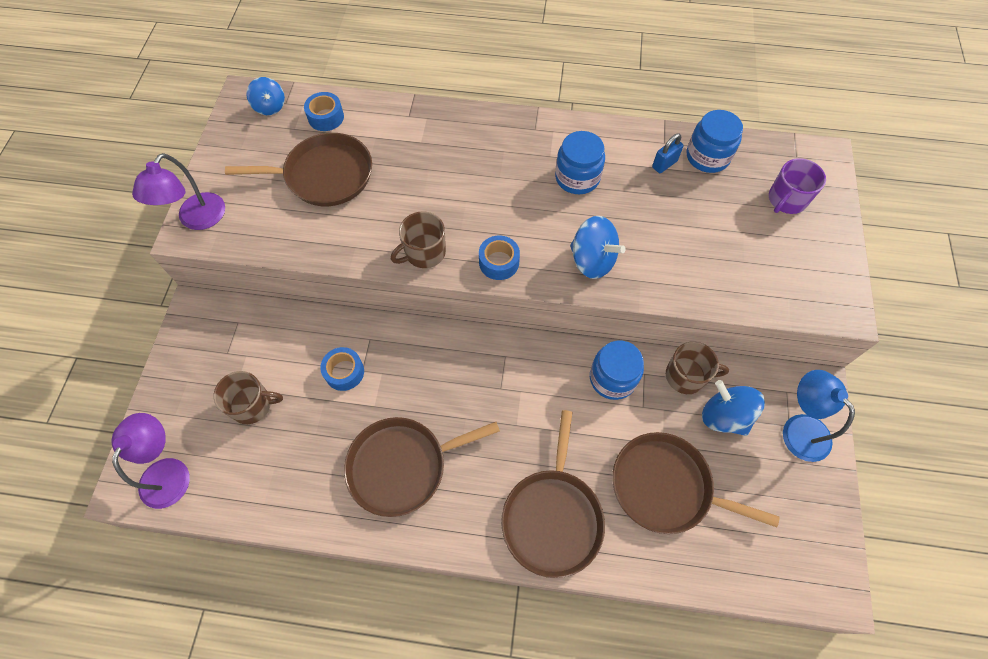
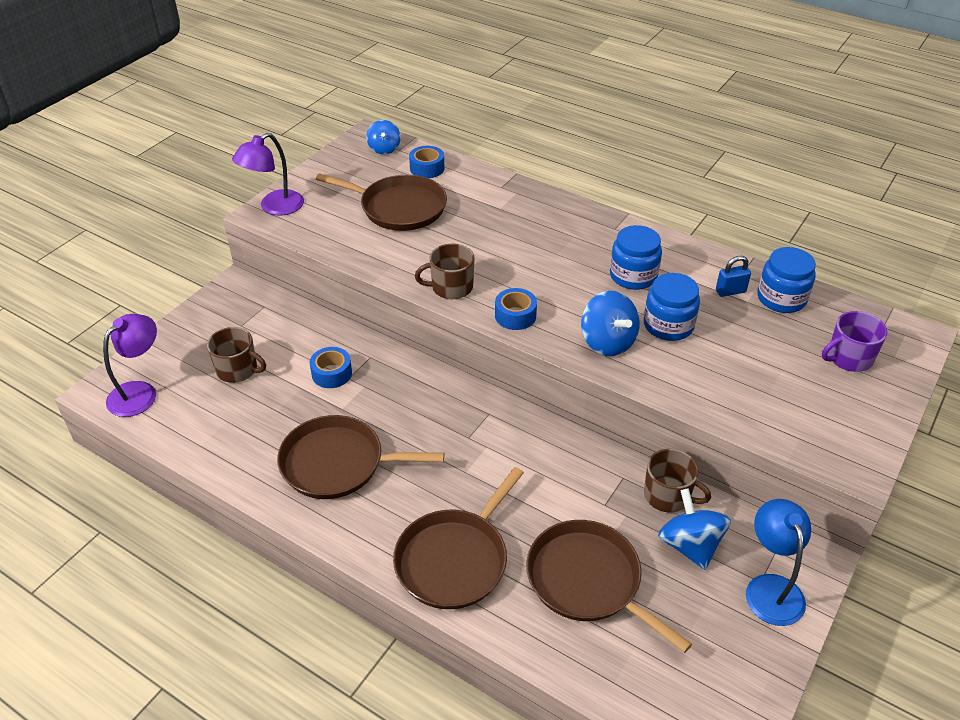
camera: 25 degrees right, 20 degrees down
blue jar [590,341,644,400] -> blue jar moved to [644,273,700,341]

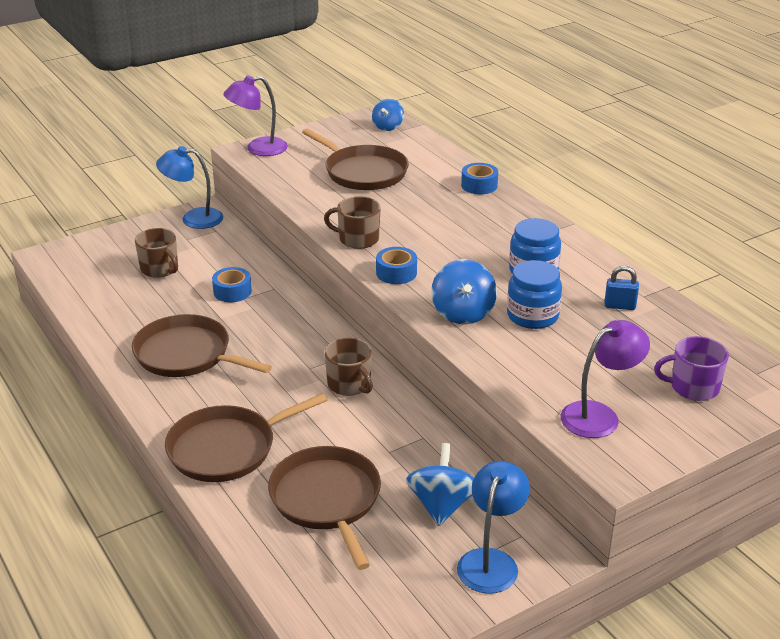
camera: 25 degrees right, 10 degrees down
purple lamp [103,314,157,417] -> purple lamp moved to [561,320,650,438]
blue tape [409,146,445,178] -> blue tape moved to [461,163,498,194]
brown mug [644,449,711,513] -> brown mug moved to [325,338,373,396]
blue jar [757,247,816,313] -> none
none -> blue lamp [156,146,223,229]

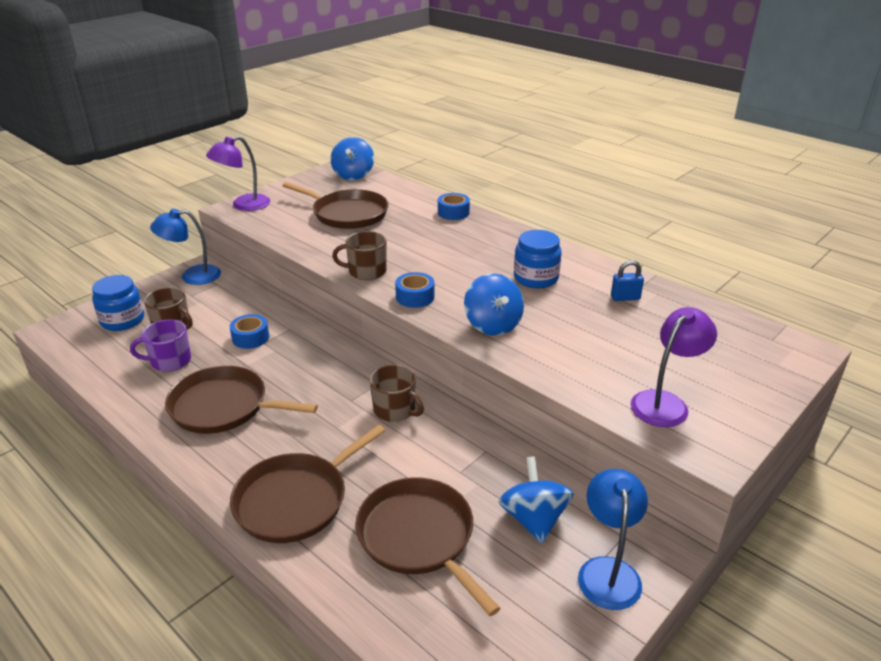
camera: 15 degrees left, 0 degrees up
blue spinning top [372,99,404,131] -> blue spinning top [330,137,374,180], size x1.50
blue jar [507,260,562,329] -> blue jar moved to [92,275,144,331]
purple mug [654,336,729,401] -> purple mug moved to [130,319,191,372]

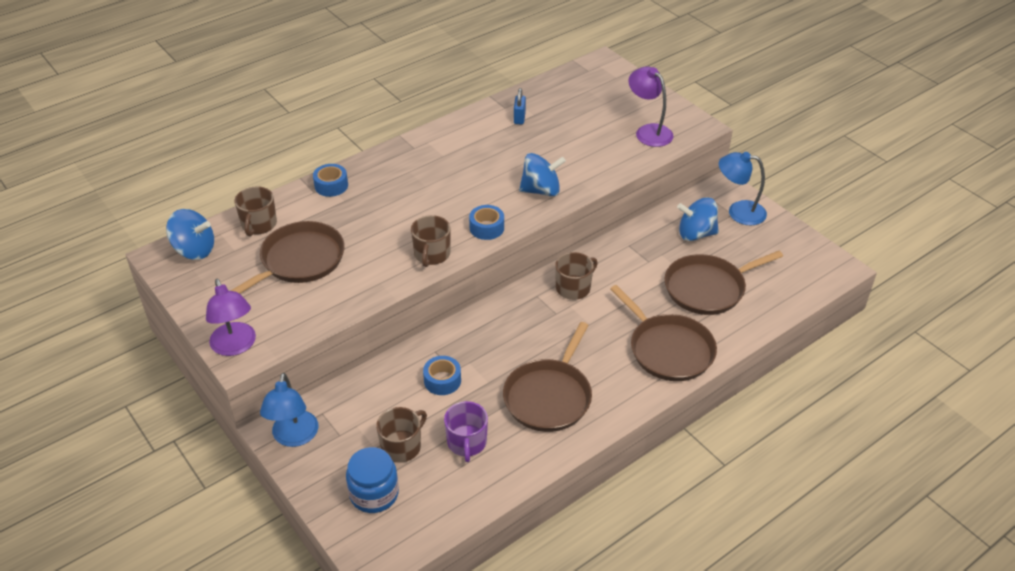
camera: 80 degrees left, 10 degrees up
blue jar [514,230,562,288] -> none
none -> brown mug [234,186,277,236]

